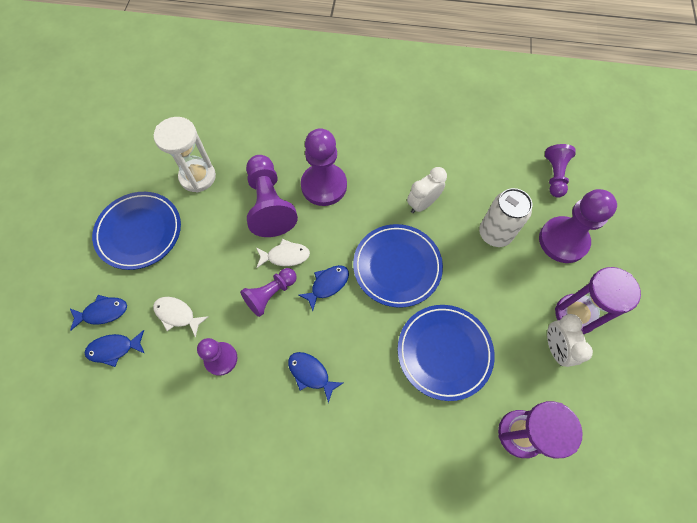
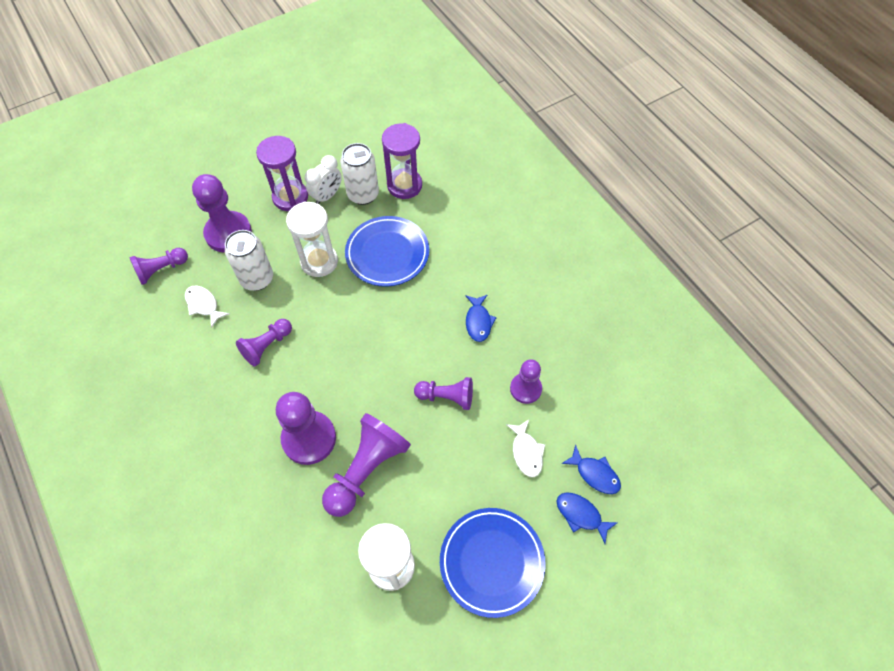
camera: 130 degrees left, 5 degrees down
white fish [256,239,310,268] -> white fish moved to [185,285,230,328]
blue fish [298,265,349,311] -> none
blue plate [353,224,443,308] -> none
white clock [407,167,447,213] -> purple pawn [236,319,292,367]
none -> white hourglass [286,201,338,277]
none -> white can [340,143,379,205]

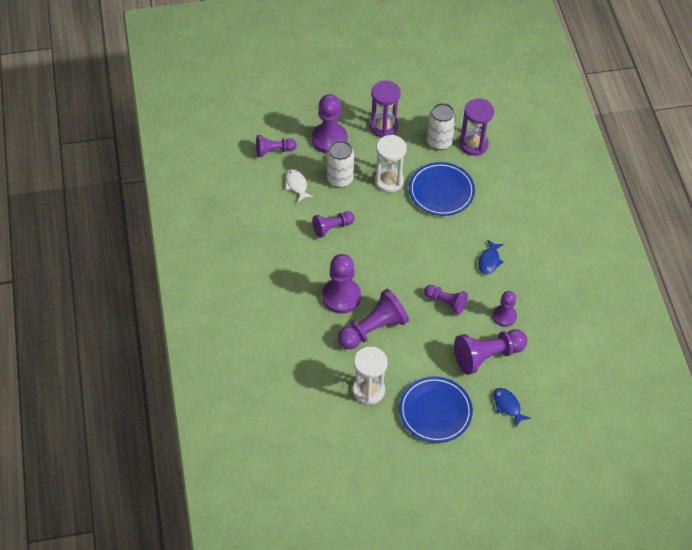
camera: 20 degrees right, 5 degrees down
white clock [305,155,342,204] -> none
white fish [506,420,545,477] -> purple pawn [454,329,527,375]
blue fish [561,445,621,494] -> none

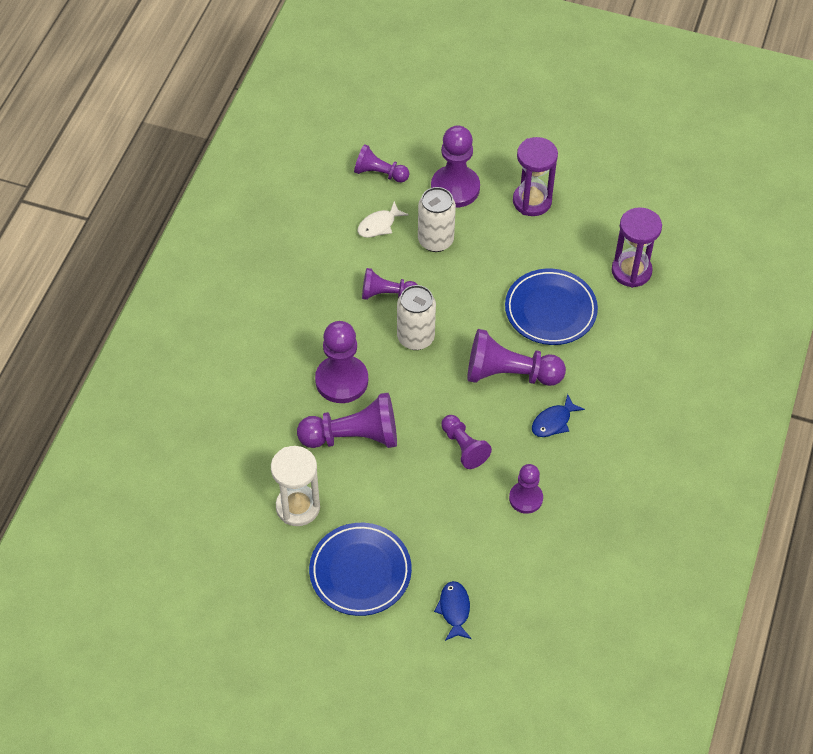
camera: 30 degrees right, 0 degrees up
white fish [285,169,313,202] -> white fish turned 135 degrees counterclockwise [358,201,409,238]
white hourglass [375,135,407,193] -> none
white can [427,103,456,150] -> white can moved to [397,285,436,350]
purple pawn [454,329,527,375] -> purple pawn moved to [467,329,566,386]

